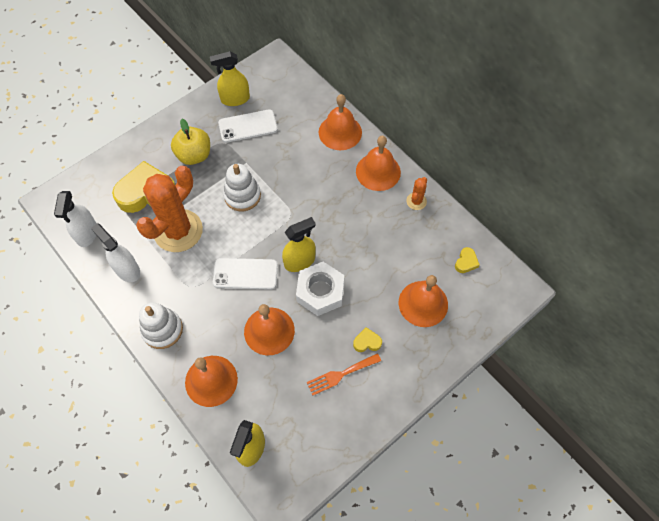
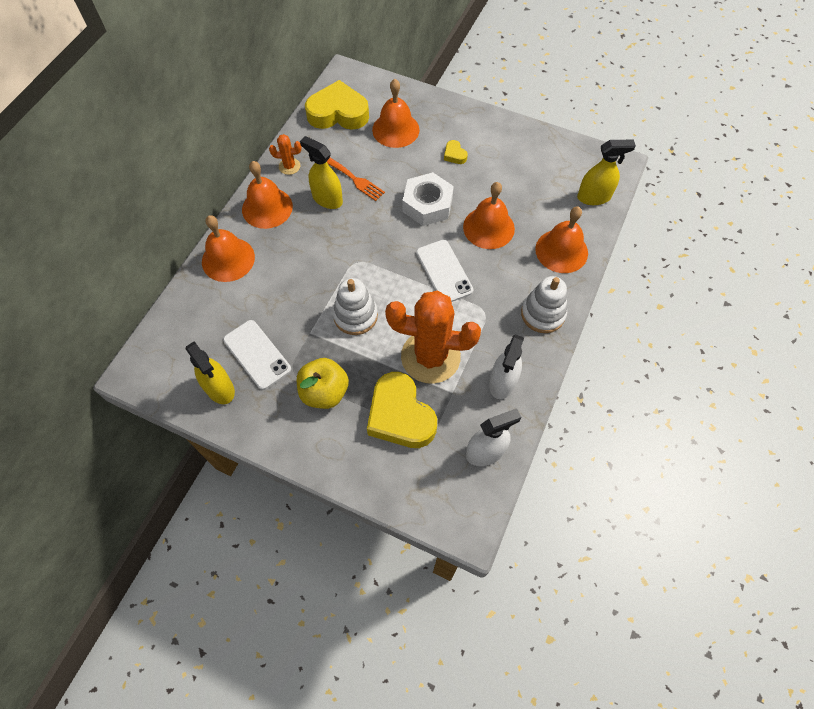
camera: 115 degrees left, 0 degrees up
yellow spray bottle [282,217,316,272] -> yellow spray bottle moved to [300,136,343,209]
orange fork [307,353,381,396] -> orange fork moved to [327,158,385,201]
yellow heart [455,247,480,273] -> yellow heart [305,80,369,130], size x2.38

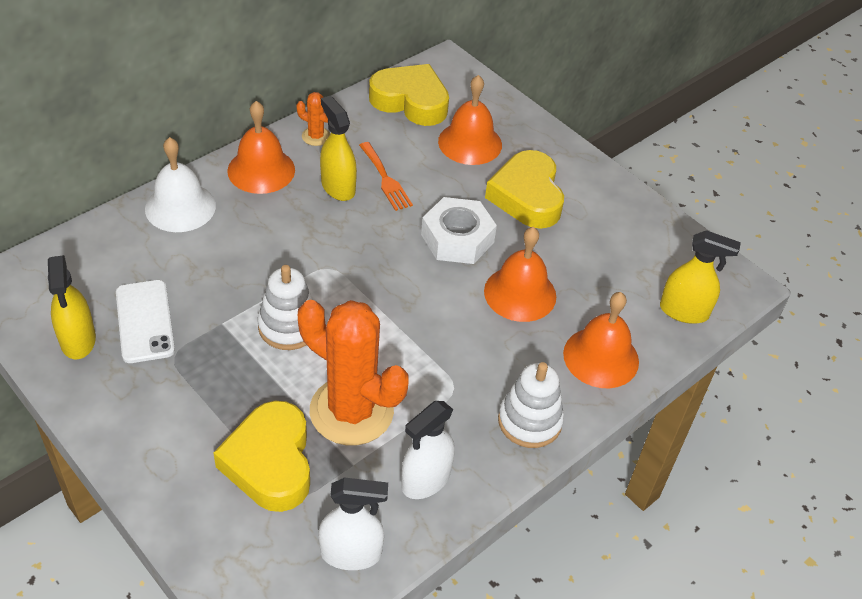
camera: 20 degrees right, 15 degrees down
orange bell [202,215,255,282] -> white bell [145,137,216,232]
yellow apple [297,358,349,409] -> none
white phone [416,240,473,302] -> none
yellow heart [444,140,468,164] -> yellow heart [485,150,564,229], size x2.38

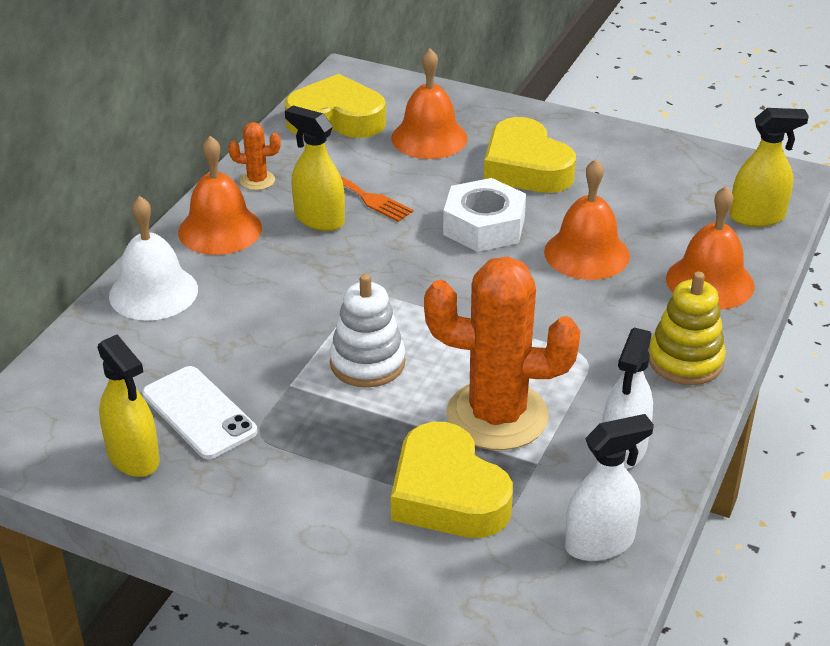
camera: 20 degrees left, 10 degrees down
white stacking toy [498,362,564,448] -> yellow stacking toy [648,271,726,385]

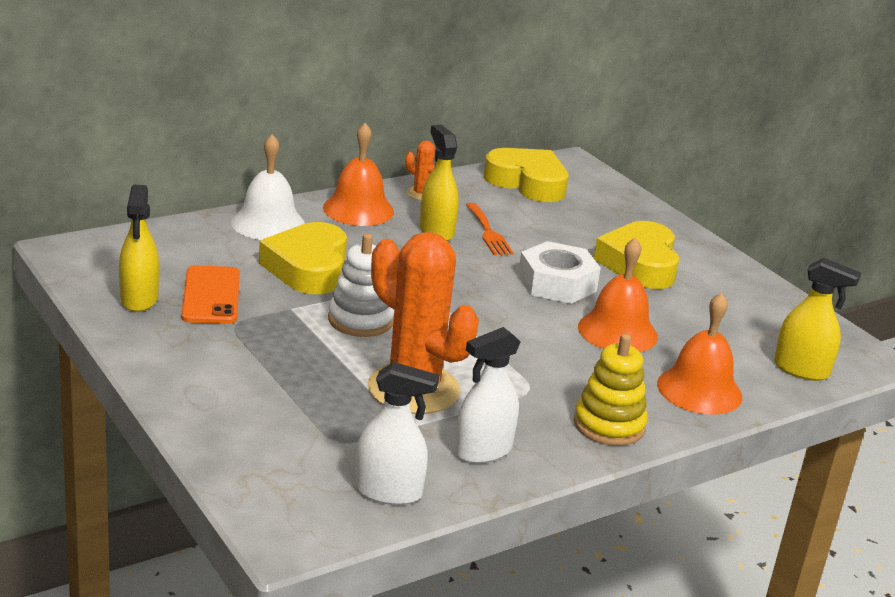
camera: 30 degrees right, 10 degrees down
white phone [142,366,257,459] -> orange phone [181,265,240,324]
orange bell [391,48,468,159] -> none
yellow heart [391,422,513,538] -> yellow heart moved to [259,222,347,294]

